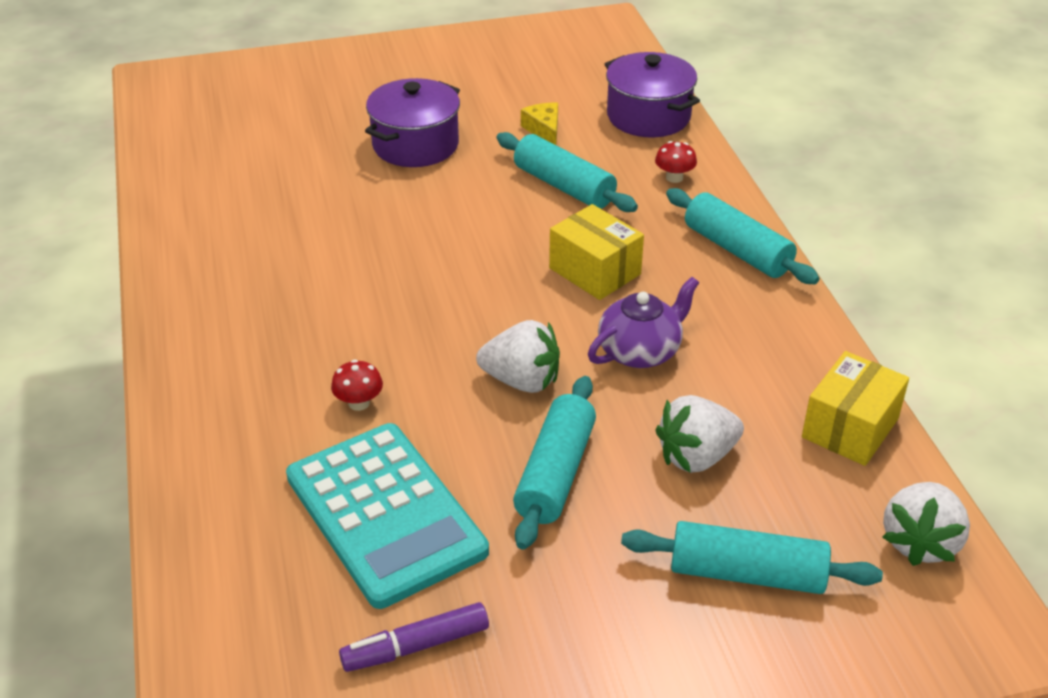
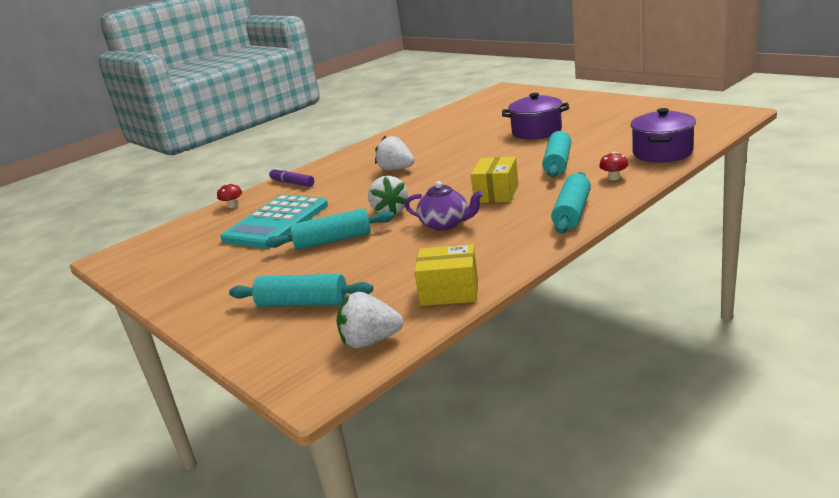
camera: 65 degrees right, 15 degrees down
red mushroom [331,360,383,411] -> red mushroom moved to [217,183,242,208]
purple marker [339,602,489,672] -> purple marker moved to [269,168,314,187]
yellow cheese [521,103,558,145] -> none
turquoise rolling pin [621,521,883,594] -> turquoise rolling pin turned 60 degrees counterclockwise [229,274,373,307]
white strawberry [655,395,744,473] -> white strawberry moved to [375,136,414,170]

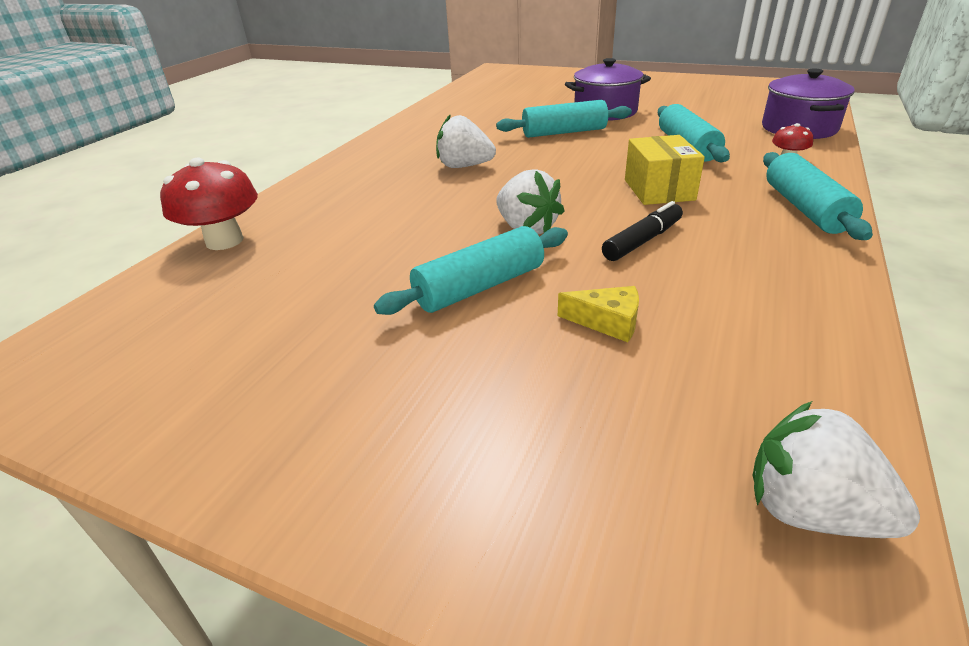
camera: 25 degrees left, 10 degrees up
red mushroom [217,183,242,208] -> red mushroom [160,158,258,250], size x2.00
turquoise calculator [220,195,328,248] -> none
turquoise rolling pin [229,274,373,307] -> turquoise rolling pin moved to [496,100,632,138]
purple marker [269,168,314,187] -> none
white strawberry [337,292,403,348] -> white strawberry turned 60 degrees clockwise [753,401,920,538]
purple teapot [405,181,483,231] -> black marker [602,201,683,261]
yellow box [414,244,478,306] -> none
none -> yellow cheese [558,286,639,342]

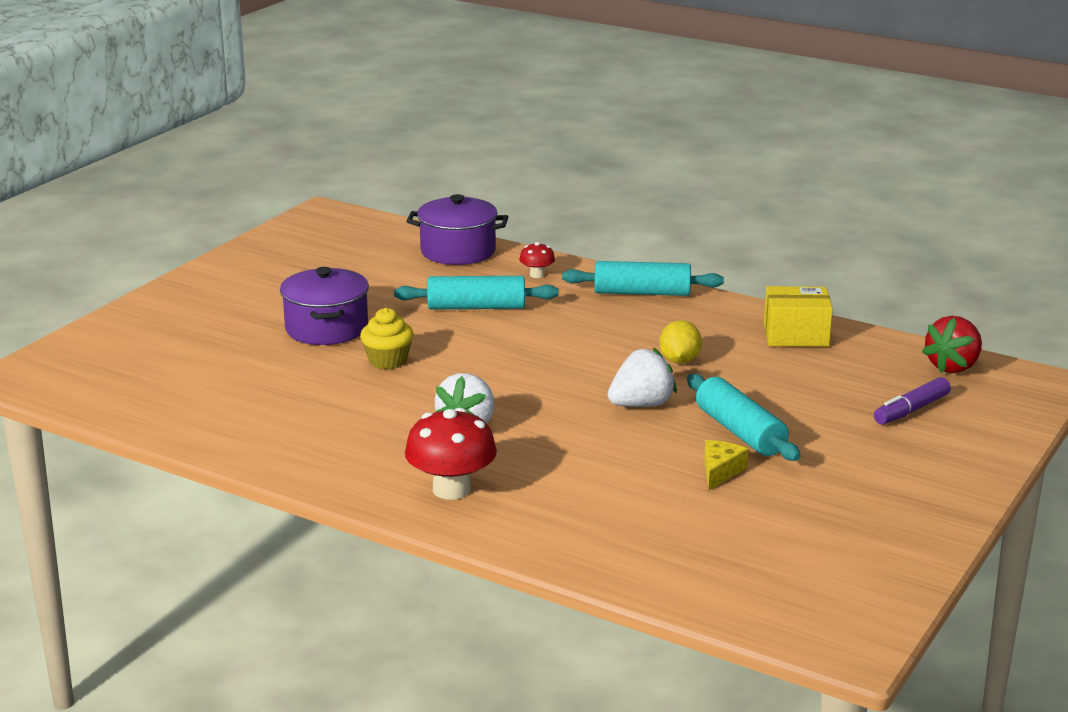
camera: 85 degrees left, 10 degrees down
red mushroom [160,158,258,250] -> red mushroom moved to [405,408,497,500]
turquoise rolling pin [496,100,632,138] -> yellow cupcake [360,308,414,369]
yellow cheese [558,286,639,342] -> yellow cheese moved to [704,440,748,490]
black marker [602,201,683,261] -> yellow lemon [659,320,702,364]
yellow box [625,135,705,205] -> yellow box moved to [764,286,833,347]
white strawberry [753,401,920,538] -> red strawberry [922,316,982,373]
none -> purple marker [874,377,951,425]

